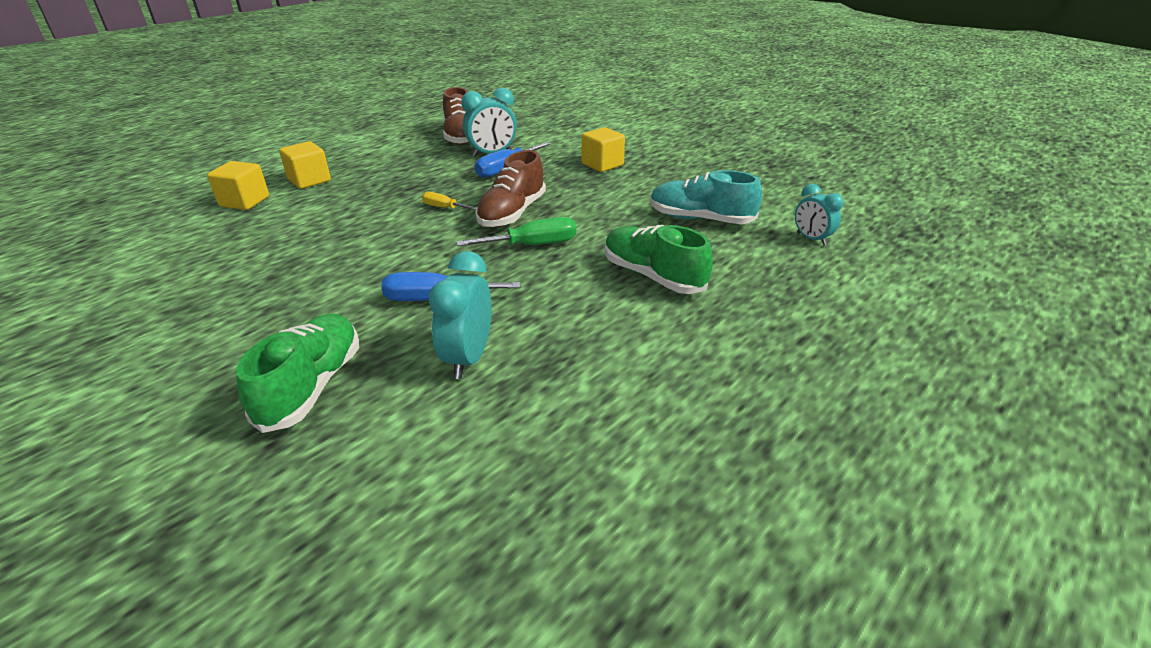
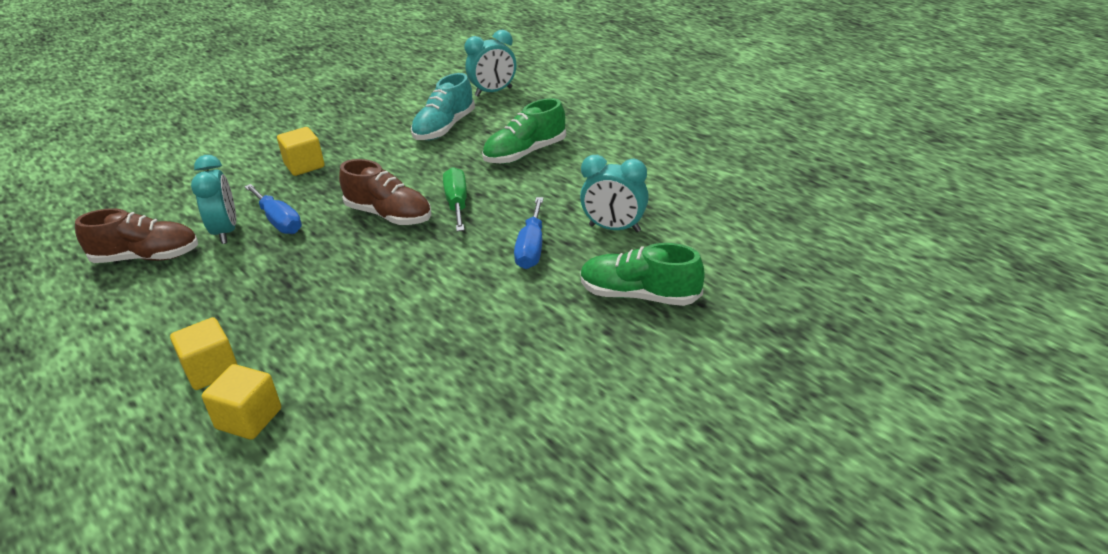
camera: 80 degrees left, 0 degrees up
yellow screwdriver [422,192,477,210] -> none
turquoise clock [795,184,844,246] -> turquoise clock [464,30,516,97], size x1.51

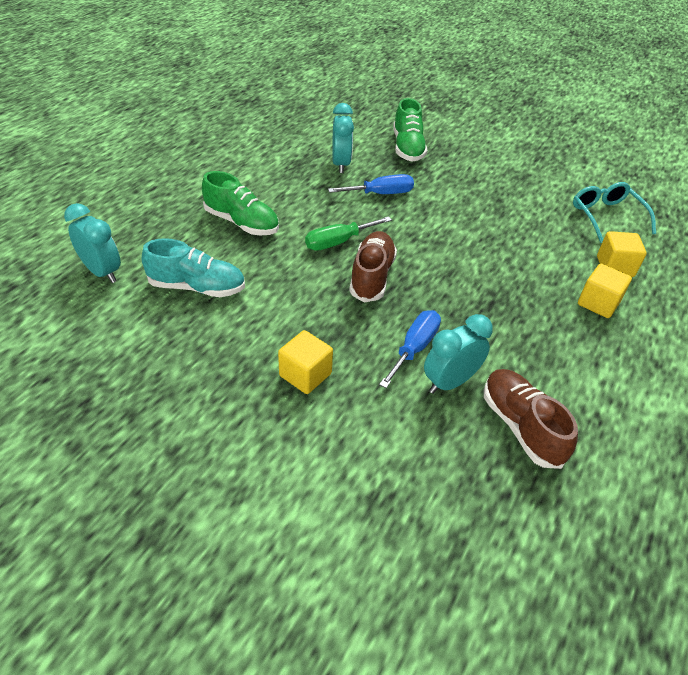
camera: 115 degrees left, 10 degrees up
none -> turquoise glasses [573,182,656,243]

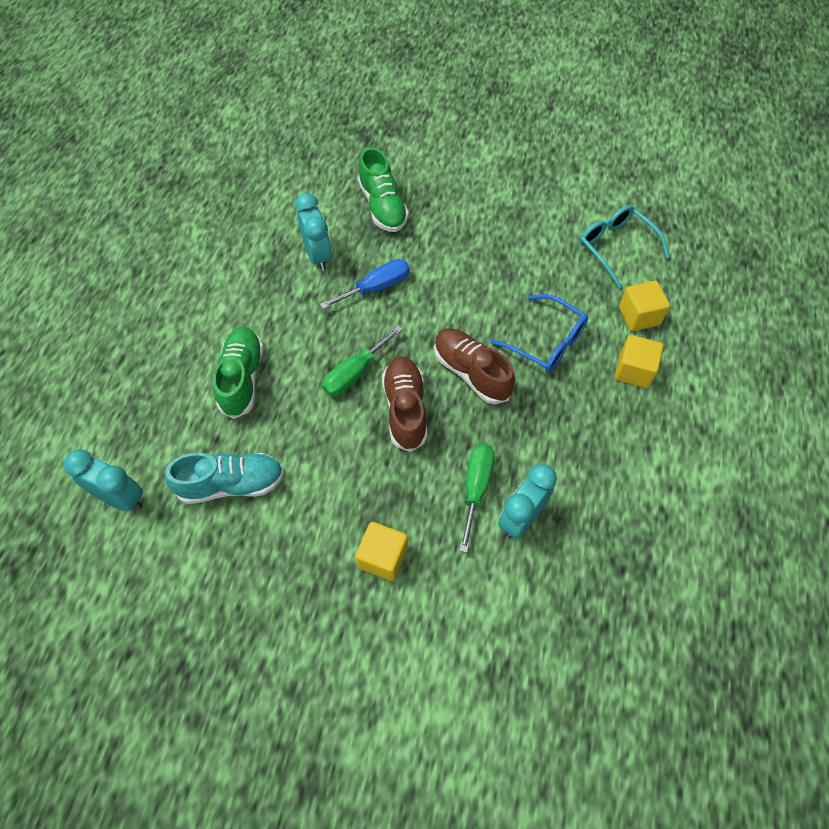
camera: 15 degrees left, 15 degrees up
green shoe [202,171,279,235] -> green shoe turned 105 degrees counterclockwise [213,327,264,419]
blue screwdriver [379,310,441,388] -> green screwdriver [459,444,494,553]
brown shoe [484,369,578,469] -> brown shoe moved to [434,328,515,404]
none -> blue glasses [491,294,588,372]

